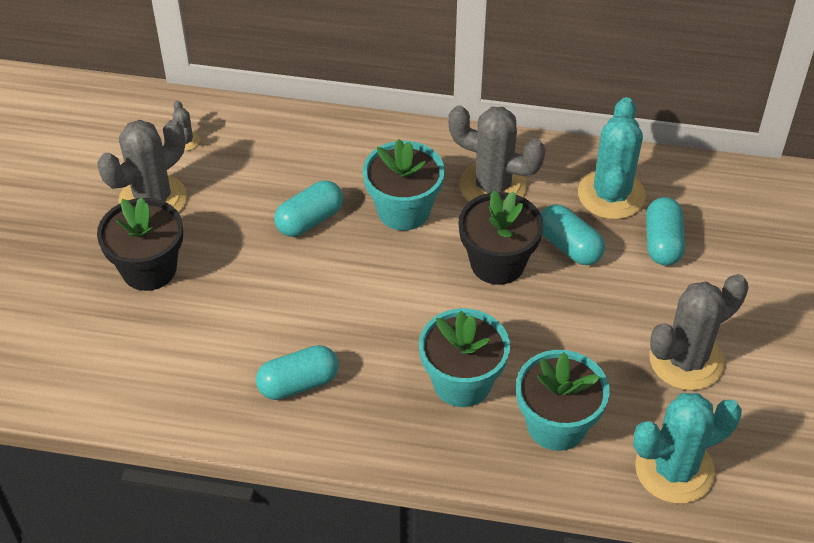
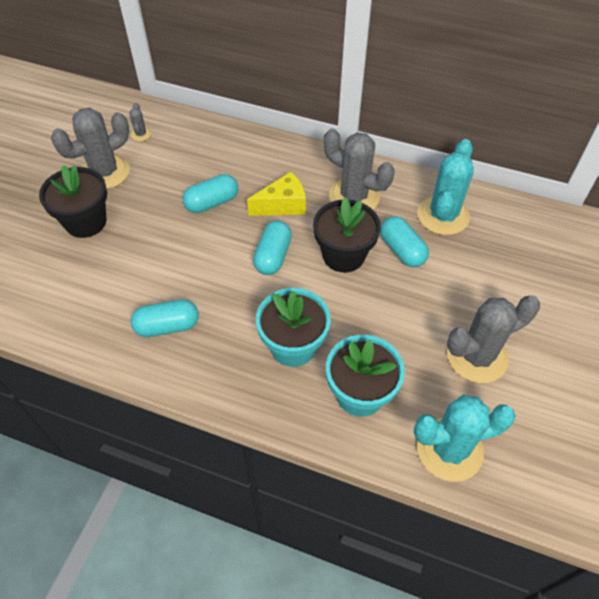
camera: 10 degrees right, 5 degrees up
turquoise flower pot [363,139,445,231] -> yellow cheese [247,172,306,216]
turquoise capsule [646,197,685,266] -> turquoise capsule moved to [253,221,292,275]

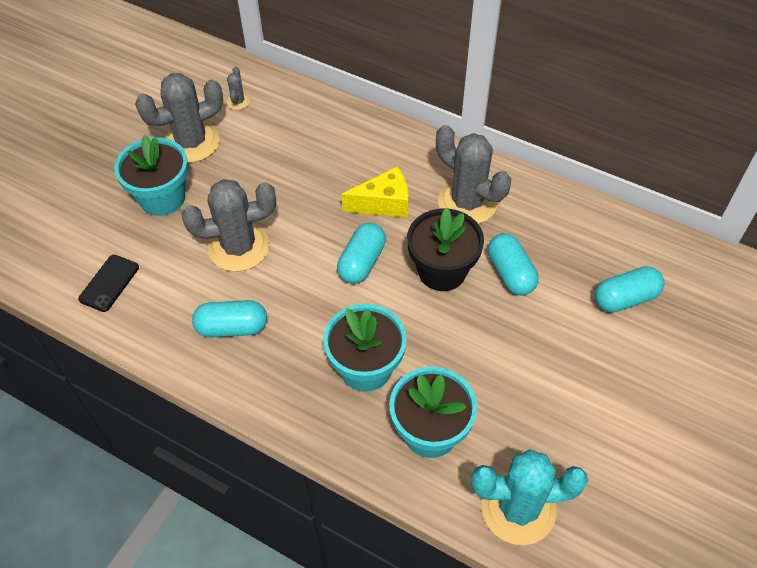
camera: 10 degrees right, 0 degrees up
black flower pot [39,165,107,238] -> turquoise flower pot [114,135,188,216]
turquoise capsule [183,174,238,213] -> turquoise capsule moved to [595,266,664,313]
turquoise cactus [417,139,474,235] -> none
grey cactus [447,295,540,383] -> grey cactus moved to [182,179,276,272]
none -> black phone [78,255,139,312]

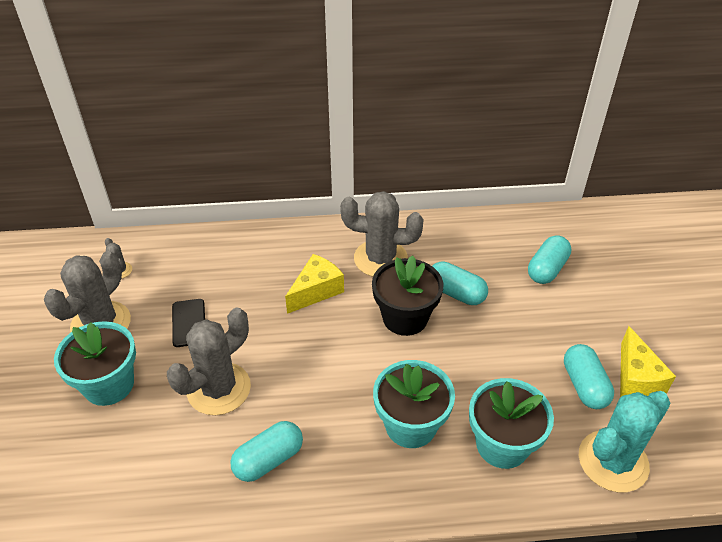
camera: 35 degrees left, 10 degrees down
black phone [78,255,139,312] -> black phone moved to [172,299,205,347]
turquoise capsule [337,223,386,284] -> turquoise capsule moved to [564,344,614,409]
none -> yellow cheese [620,326,676,397]

